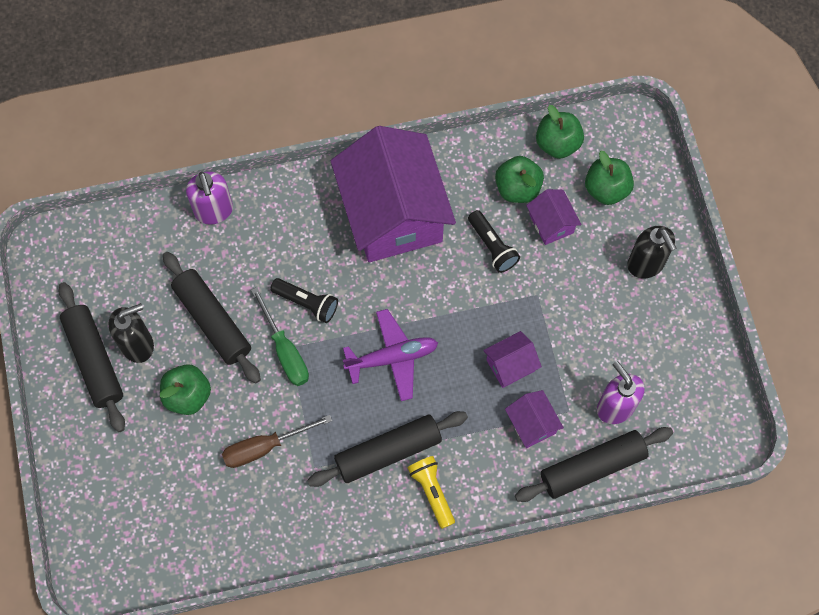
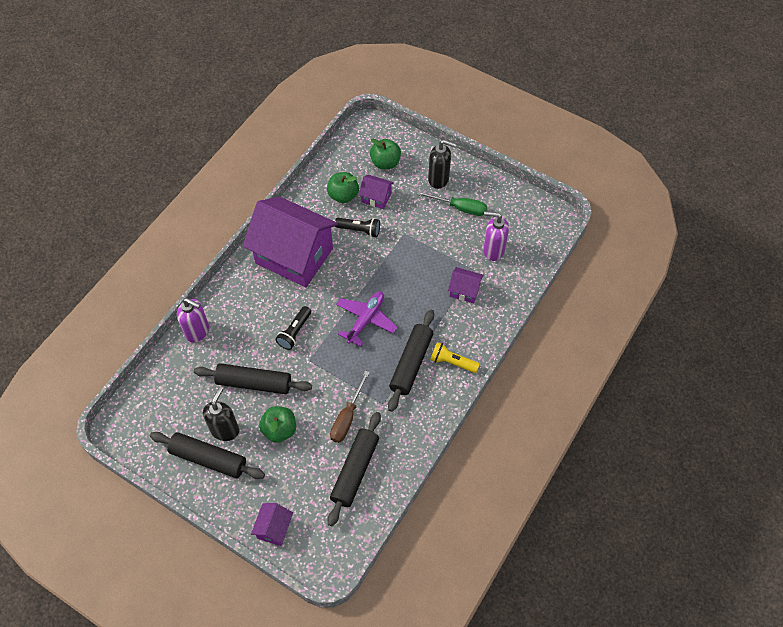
camera: 45 degrees left, 10 degrees down
green screwdriver [251,287,309,386] -> green screwdriver moved to [416,191,487,216]
black flashlight [270,278,338,323] -> black flashlight turned 135 degrees clockwise [275,306,311,350]
purple house [483,331,542,388] -> purple house moved to [251,503,293,546]
black rolling pin [515,427,673,502] -> black rolling pin moved to [328,412,381,526]
green apple [536,105,584,159] -> none

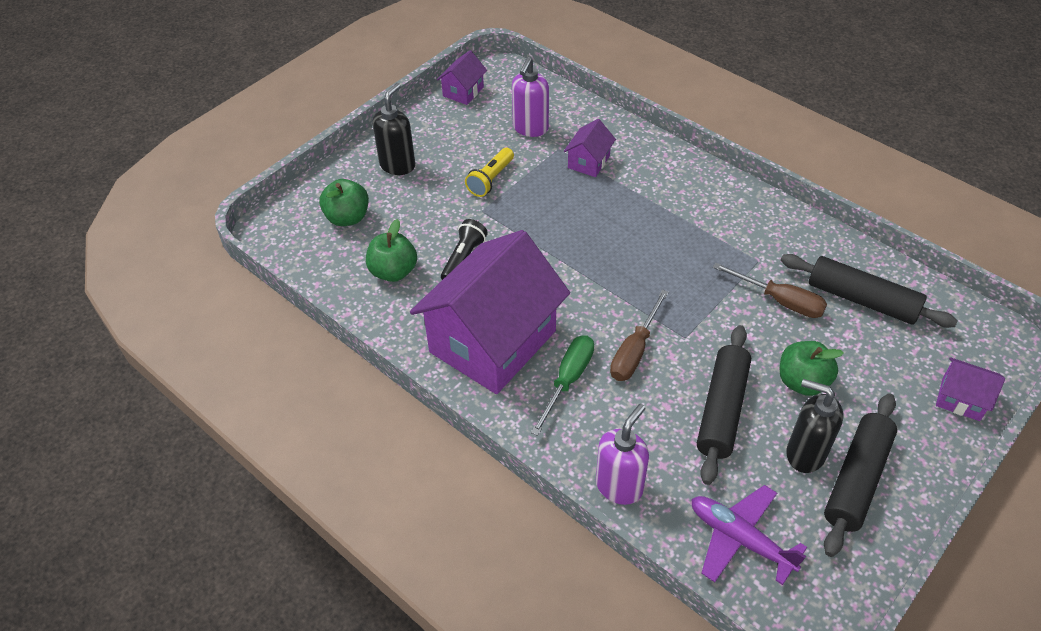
camera: 80 degrees left, 10 degrees down
black flashlight [275,306,311,350] -> brown screwdriver [610,289,669,381]
purple plane [336,291,397,346] -> purple plane moved to [691,485,807,585]
purple house [359,175,394,209] -> purple house moved to [437,50,487,105]
black rolling pin [388,310,434,412] -> none
green screwdriver [416,191,487,216] -> green screwdriver moved to [531,335,594,436]
yellow flashlight [430,342,480,373] -> yellow flashlight moved to [465,148,514,197]

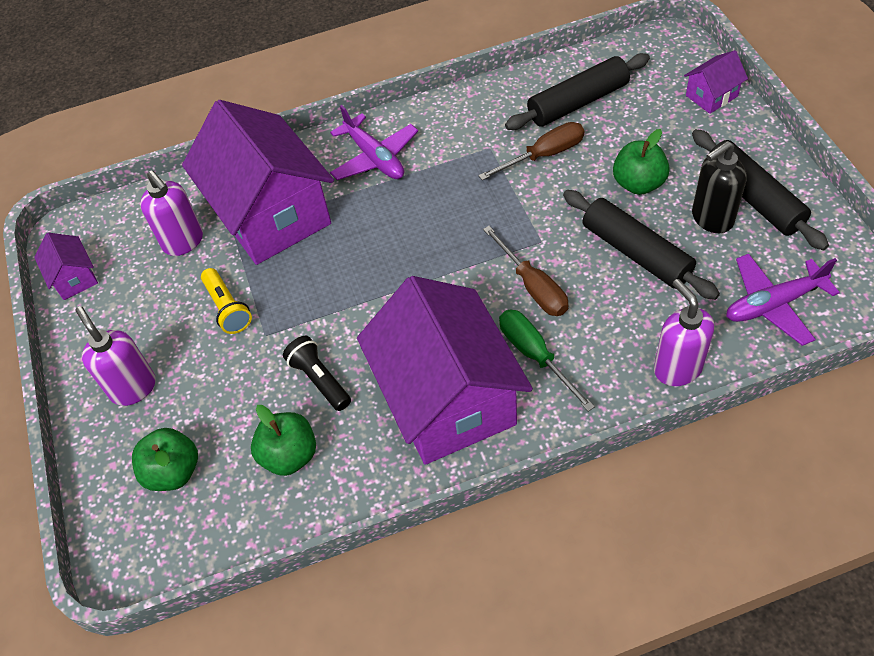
camera: 55 degrees left, 5 degrees up
black soap dispenser [372,83,415,175] -> purple soap dispenser [75,306,156,406]
purple house [564,119,616,177] -> purple house [182,100,334,265], size x2.40
none -> purple plane [330,105,418,180]

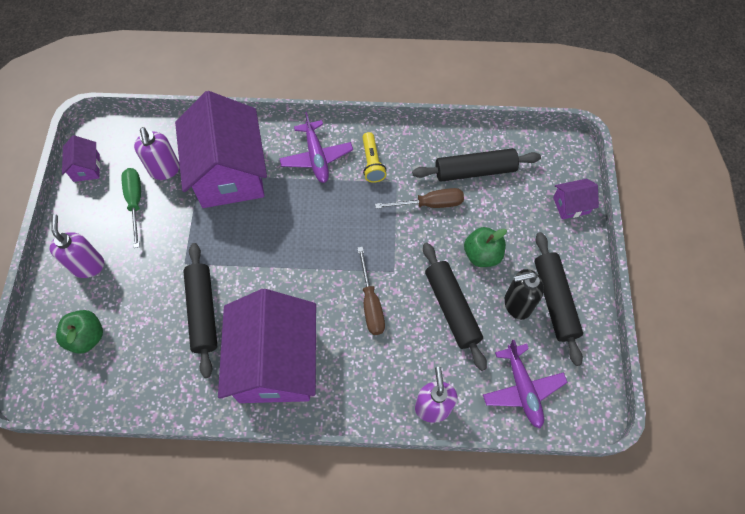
camera: 15 degrees right, 10 degrees up
yellow flashlight [201,268,252,334] -> yellow flashlight moved to [362,132,386,183]
green apple [251,405,316,476] -> none
black flashlight [283,336,351,411] -> black rolling pin [183,243,218,378]
green screwdriver [499,310,595,411] -> green screwdriver moved to [121,168,141,248]
purple plane [726,254,840,346] -> purple plane turned 105 degrees counterclockwise [483,340,568,428]

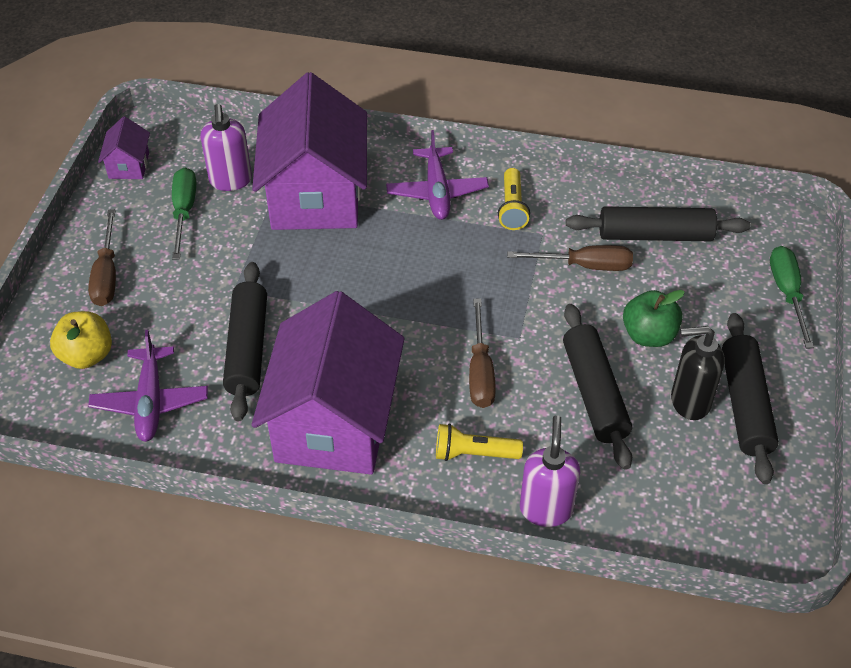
camera: 10 degrees right, 15 degrees down
purple soap dispenser [49,214,104,278] -> brown screwdriver [88,209,116,306]
green apple [56,310,103,354] -> yellow apple [50,311,112,369]
purple plane [483,340,568,428] -> purple plane moved to [88,330,208,442]
purple house [553,179,599,220] -> green screwdriver [770,246,814,349]
none -> yellow flashlight [436,423,523,461]

